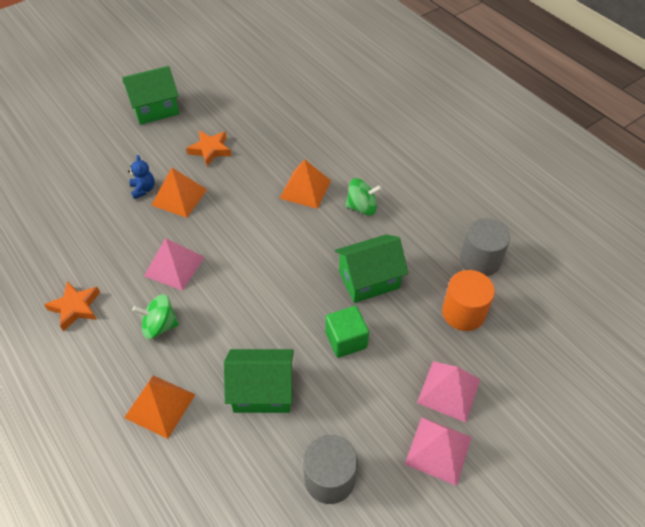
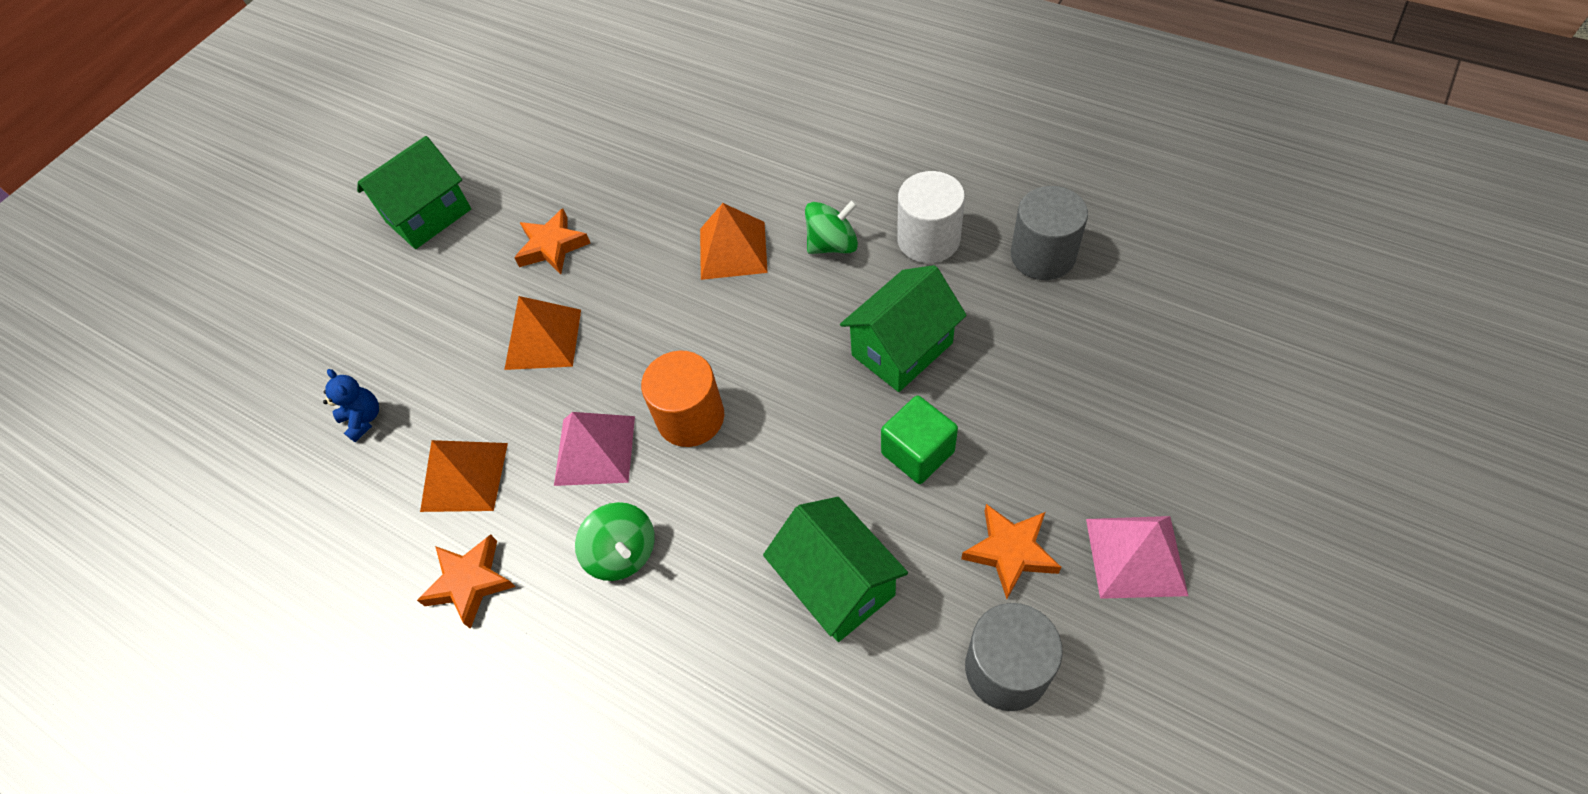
camera: 15 degrees left, 5 degrees up
orange pyramid [124,375,196,439] -> orange pyramid moved to [420,440,508,512]
blue teddy bear [128,155,155,199] -> blue teddy bear moved to [323,369,379,442]
green spinning top [132,294,179,339] -> green spinning top turned 105 degrees counterclockwise [575,502,655,581]
green house [224,349,294,413] -> green house turned 75 degrees clockwise [763,497,908,642]
pink pyramid [417,361,480,423] -> none
orange cylinder [442,270,495,331] -> orange cylinder moved to [641,350,724,447]
none -> white cylinder [897,171,965,263]
none -> orange star [961,504,1062,599]

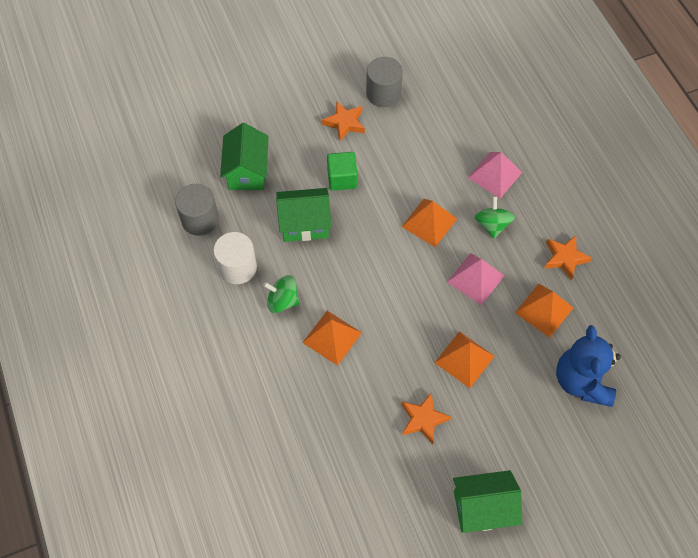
camera: 150 degrees left, 5 degrees up
blue teddy bear [323,369,379,442] -> blue teddy bear [556,325,621,407], size x2.17
orange cylinder [641,350,724,447] -> none
green house [763,497,908,642] -> green house moved to [220,123,269,190]
pink pyramid [1086,516,1188,599] -> pink pyramid moved to [468,152,522,199]
none -> orange pyramid [402,199,457,247]

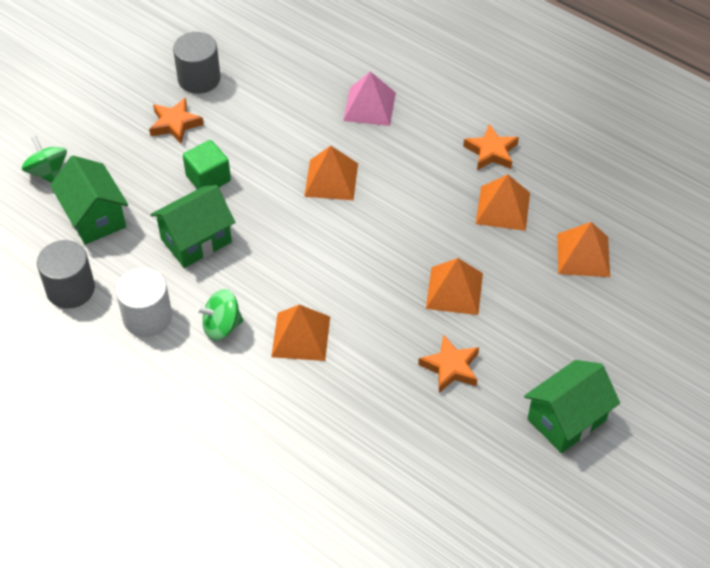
camera: 30 degrees left, 10 degrees down
pink pyramid [447,253,505,305] -> none
green spinning top [474,196,515,239] -> green spinning top moved to [22,136,67,183]
blue teddy bear [556,325,621,407] -> orange pyramid [557,222,610,277]

